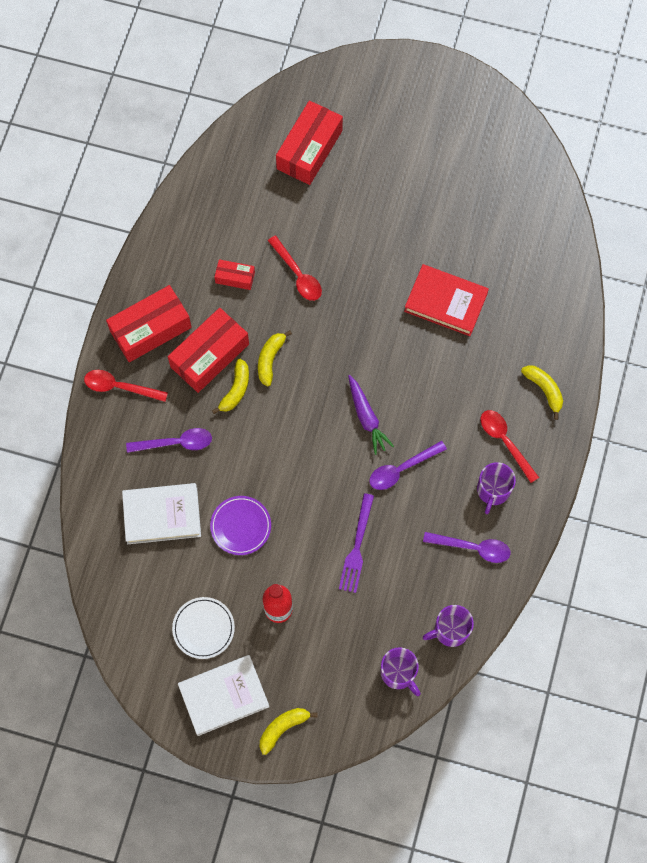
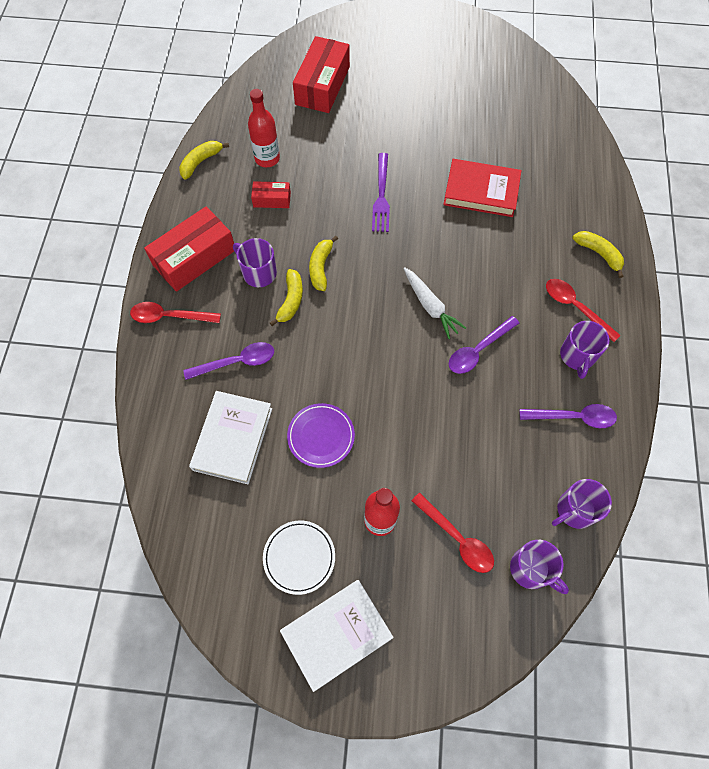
camera: 10 degrees left, 5 degrees down
white book [122,483,201,544] -> white book turned 60 degrees counterclockwise [189,391,272,484]
red box [168,308,249,393] -> purple mug [233,238,277,287]
yellow banana [260,708,317,755] -> yellow banana moved to [179,141,229,179]
red spoon [268,236,322,301] -> red spoon moved to [411,493,494,573]
purple fork [339,493,374,593] -> purple fork moved to [372,153,390,232]
purple carrot [348,375,394,455] -> white carrot [403,267,466,339]
none -> red bottle [248,89,280,167]

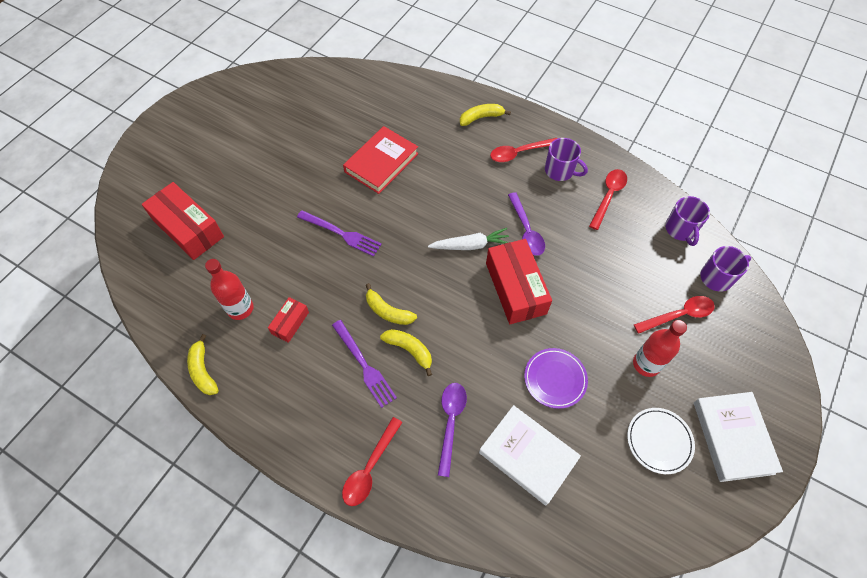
camera: 65 degrees left, 5 degrees down
red box [144,207,234,292] -> red box moved to [486,239,552,324]
purple mug [233,238,277,287] -> purple fork [332,320,397,408]
purple spoon [519,404,617,428] -> red spoon [589,169,627,230]

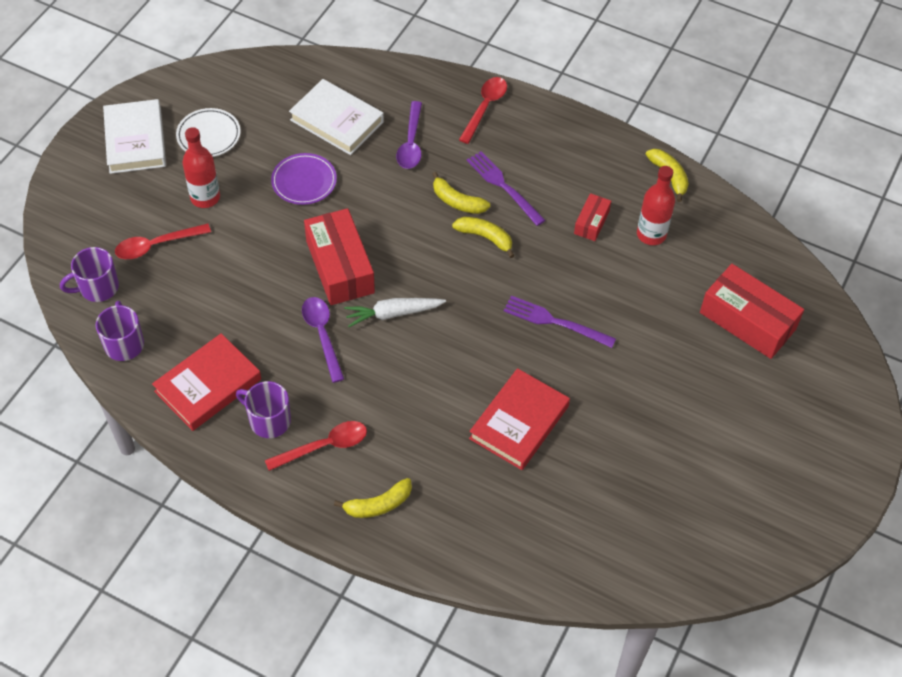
camera: 175 degrees right, 5 degrees down
red spoon [589,169,627,230] -> red book [152,333,261,431]

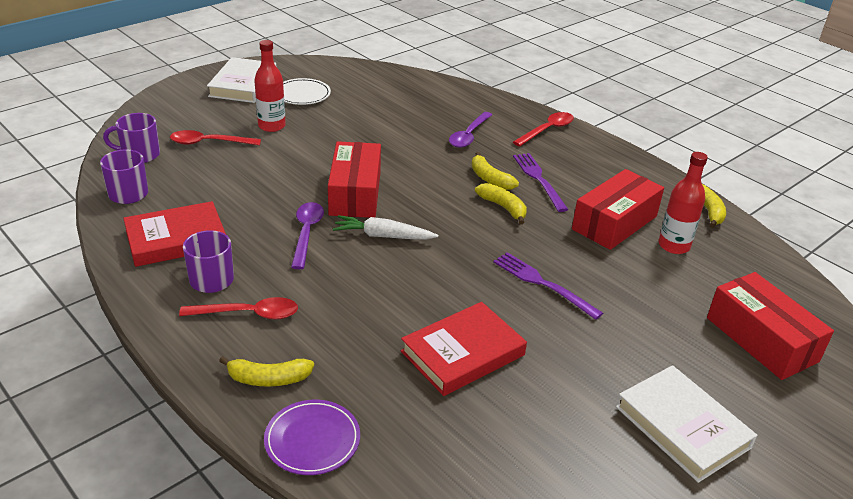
camera: 20 degrees right, 20 degrees down
purple plate [271,153,337,205] -> purple plate moved to [264,400,360,475]
white book [289,79,384,155] -> white book moved to [616,365,757,483]
red box [574,193,611,241] -> red box [572,169,664,250], size x1.97

